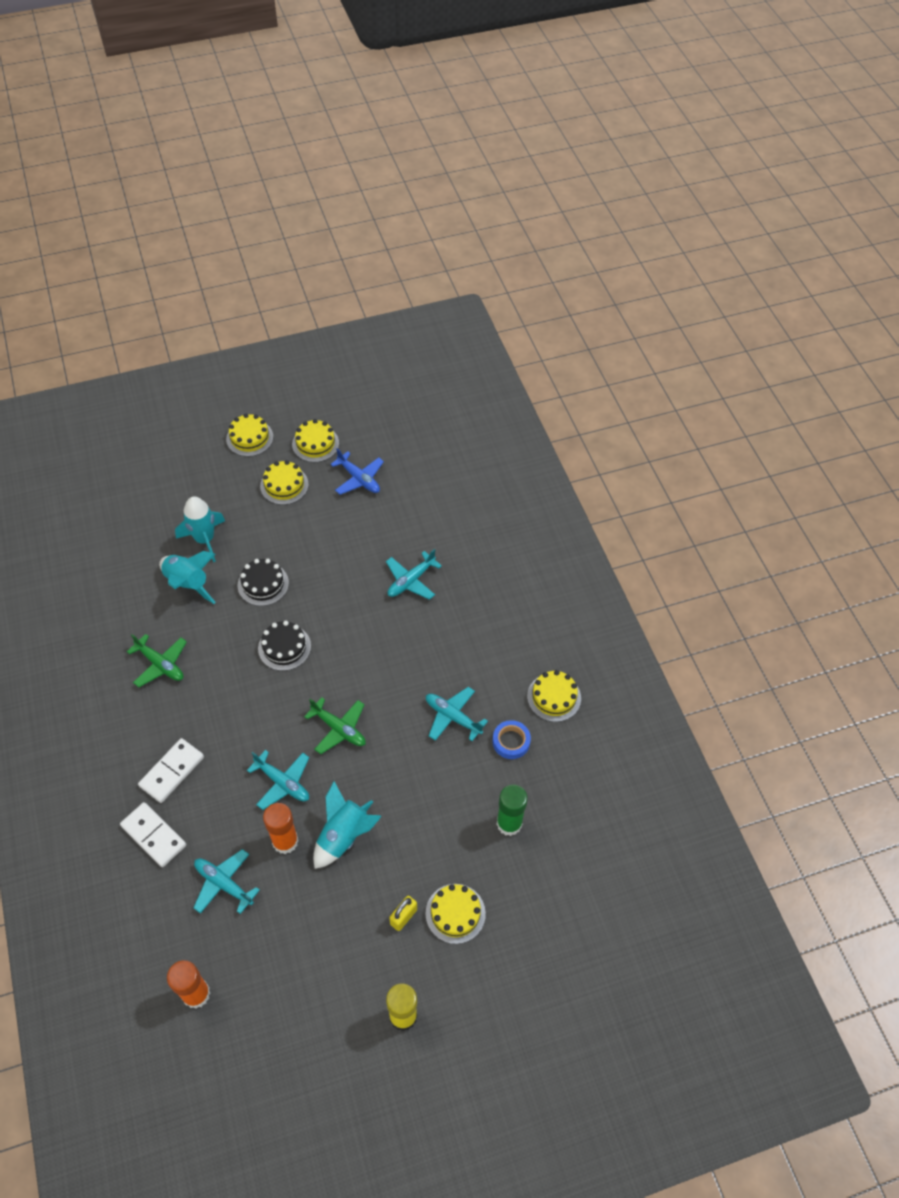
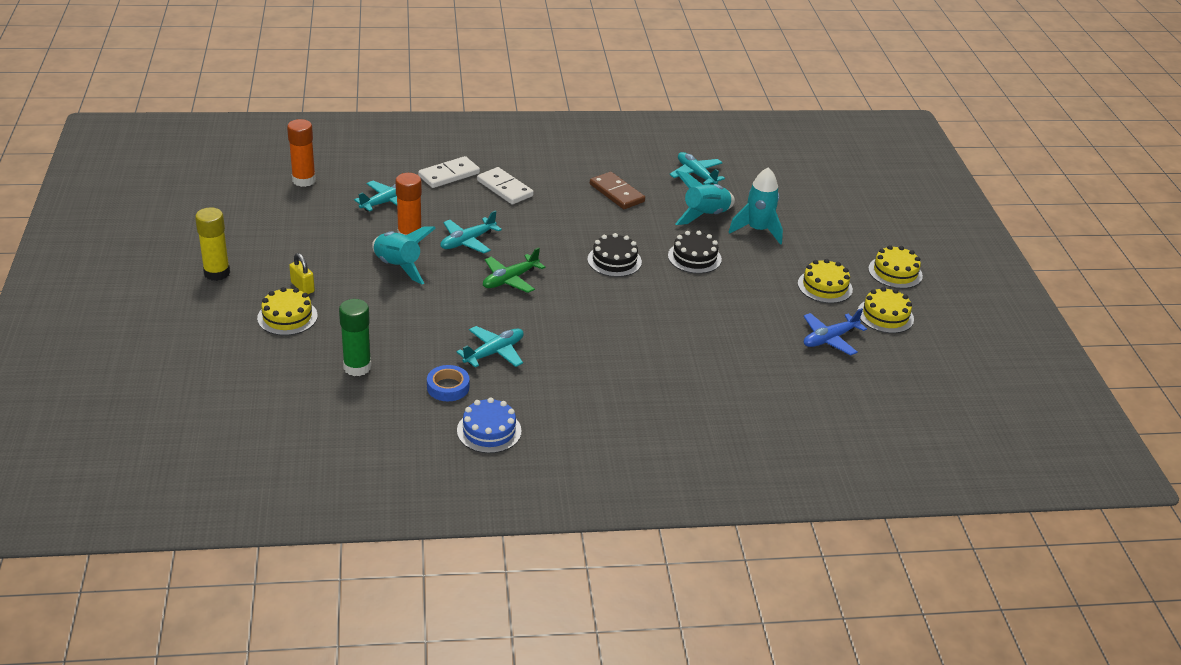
camera: 100 degrees right, 20 degrees down
green plane [127,634,187,687] -> brown domino [590,172,645,209]
turquoise plane [386,549,442,600] -> turquoise plane moved to [669,152,725,185]
yellow cake [527,670,581,722] -> blue cake [457,397,522,453]

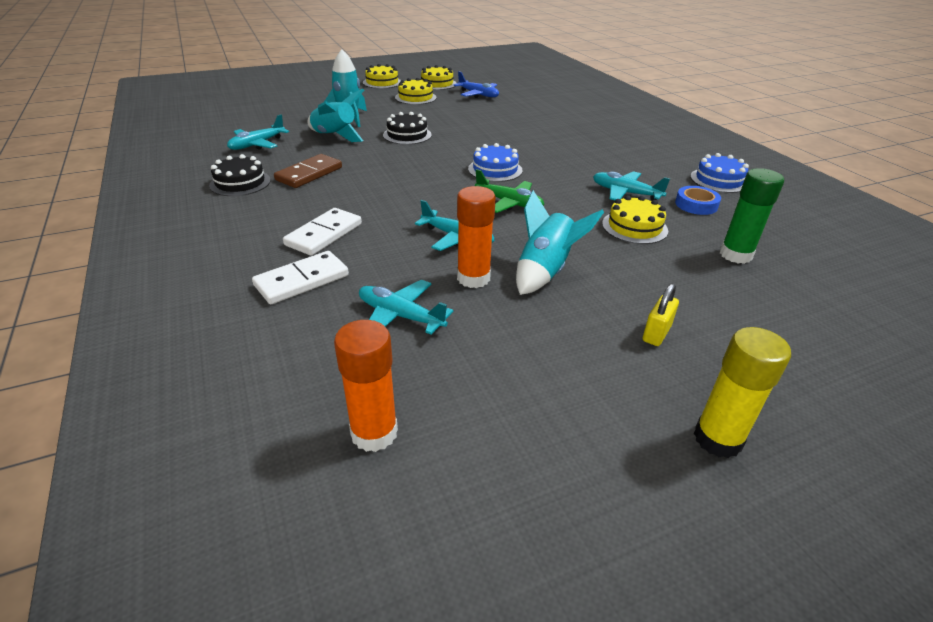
camera: 105 degrees left, 0 degrees up
yellow cake [257,287,318,336] -> yellow cake moved to [602,195,668,244]
white domino [418,156,480,188] -> white domino turned 75 degrees counterclockwise [252,251,349,304]
black cake [587,233,642,277] -> black cake moved to [209,154,271,196]
none -> blue cake [468,143,523,182]

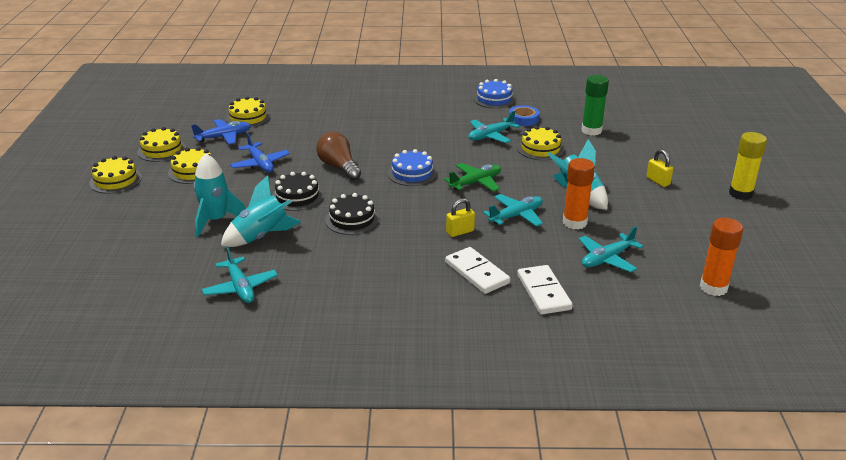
camera: 65 degrees left, 5 degrees down
black cake [209,154,271,196] -> black cake moved to [325,193,379,235]
brown domino [274,154,342,188] -> none
none -> yellow cake [226,96,271,128]
none -> blue plane [230,133,290,173]
none -> brown light bulb [316,132,361,181]
none -> yellow padlock [446,198,475,237]

